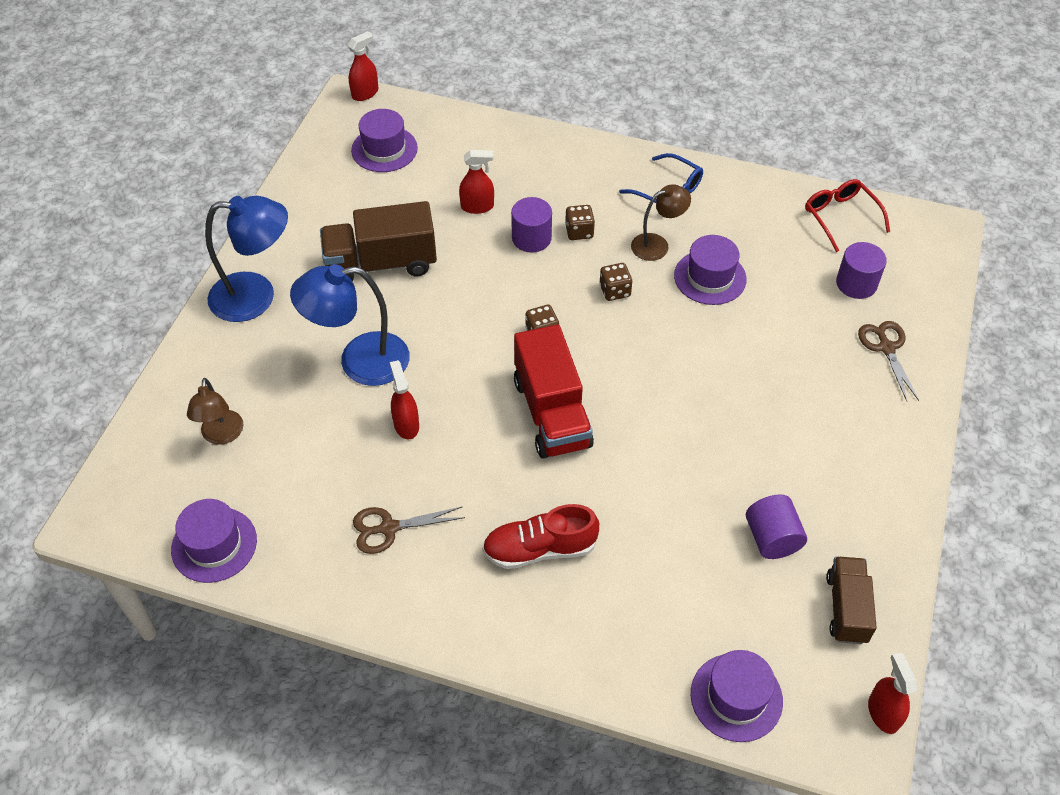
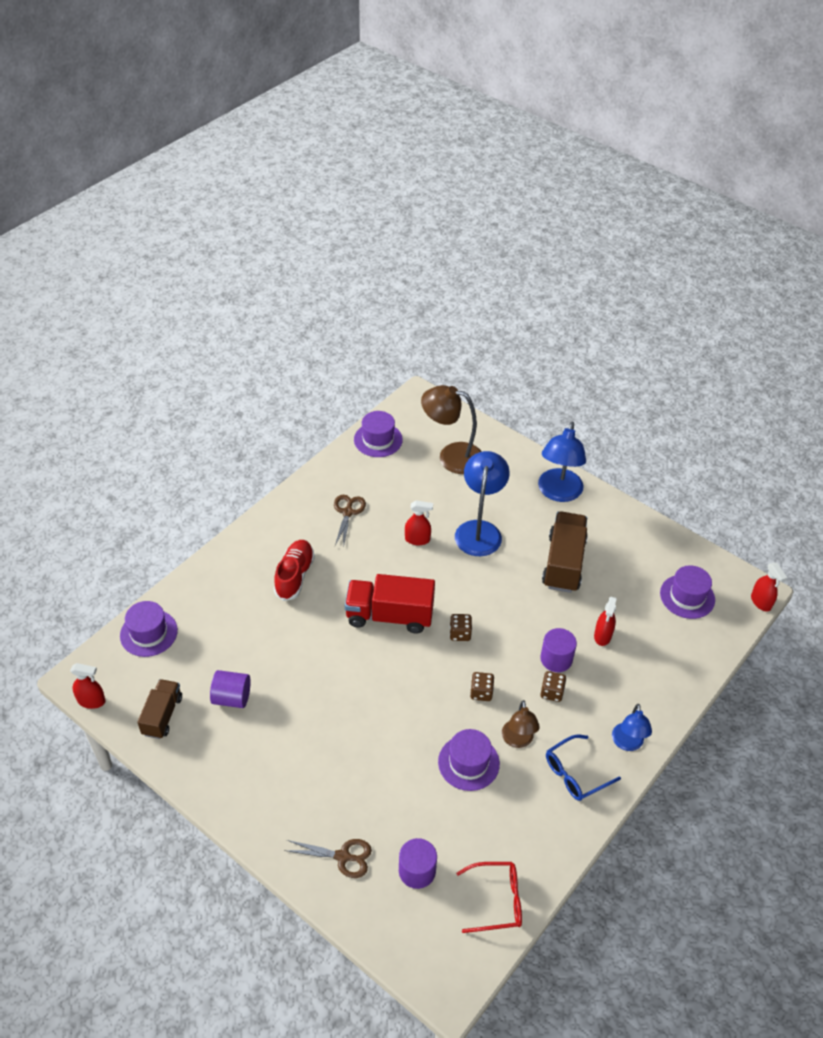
camera: 110 degrees right, 5 degrees down
brown lamp [187,378,244,445] -> brown lamp [421,385,482,474], size x1.69
brown truck [826,556,877,644] -> brown truck turned 105 degrees counterclockwise [137,679,182,739]
none -> blue lamp [612,704,652,751]

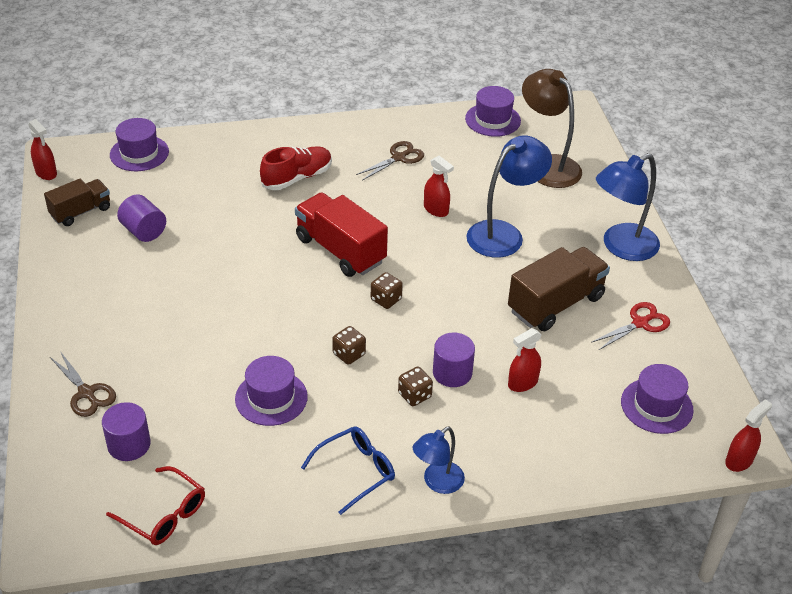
camera: 40 degrees right, 5 degrees down
brown lamp [502,700,540,748] -> none
blue glasses [546,734,621,801] -> blue glasses turned 135 degrees clockwise [301,427,395,515]
red spray bottle [751,563,787,612] -> red spray bottle turned 150 degrees counterclockwise [725,399,772,472]
none -> red scissors [591,302,670,350]

